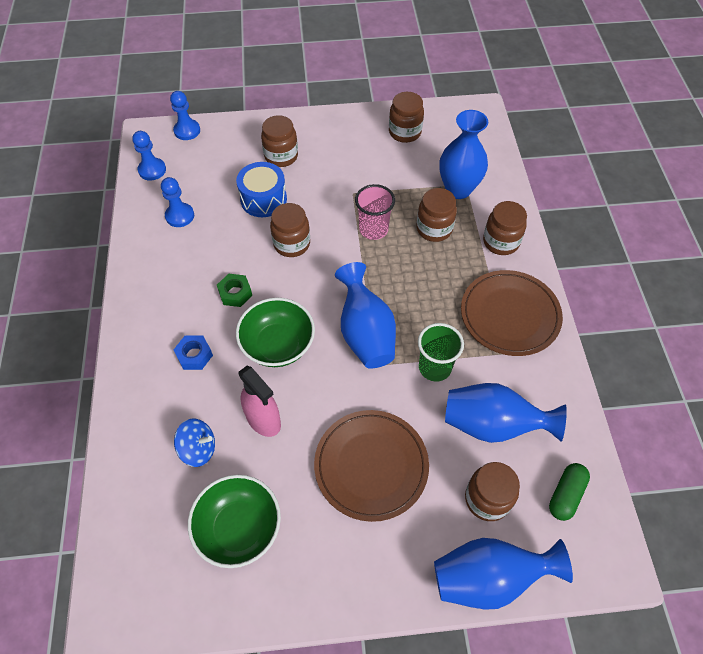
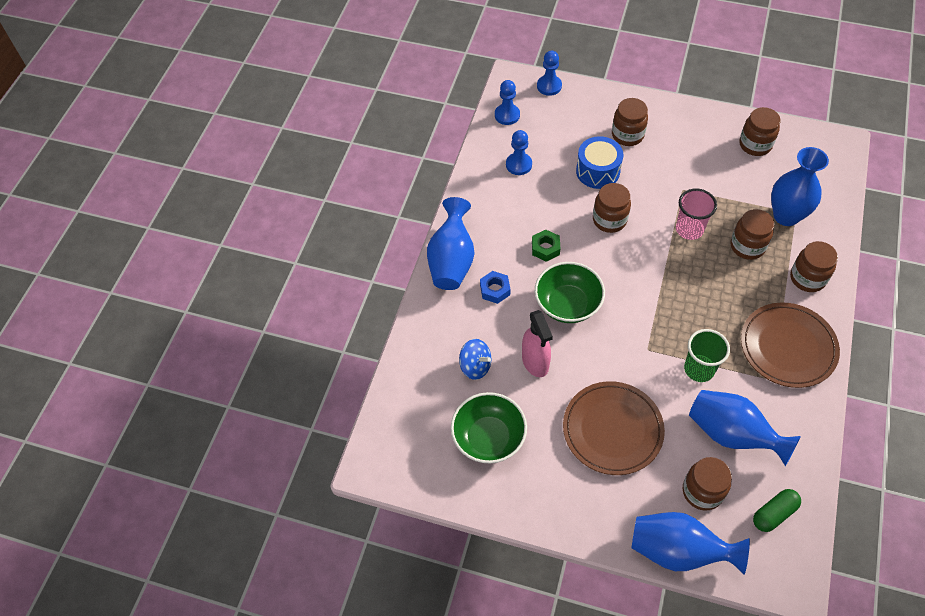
camera: 25 degrees right, 0 degrees up
blue vase [335,262,396,369] -> blue vase moved to [427,197,474,290]

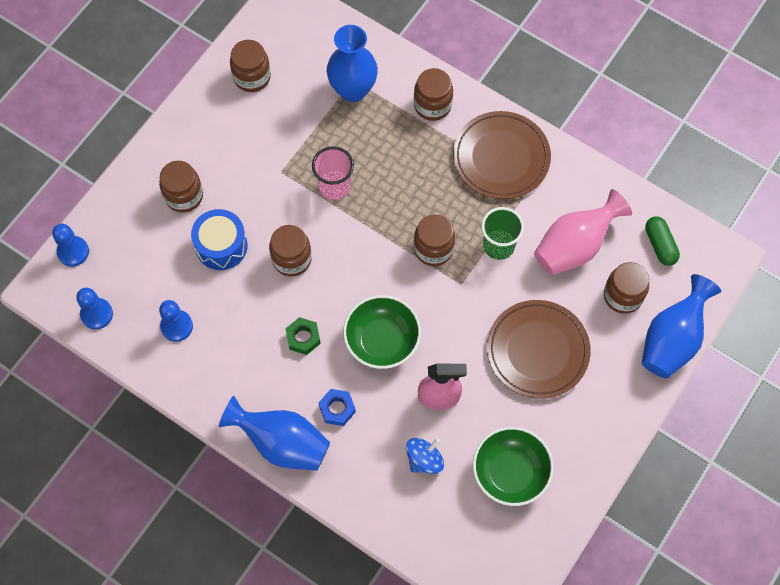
camera: 75 degrees left, 10 degrees up
blue vase [689,390,801,466] -> pink vase [534,189,632,275]
brown jar [730,209,774,260] -> brown jar moved to [414,215,455,266]

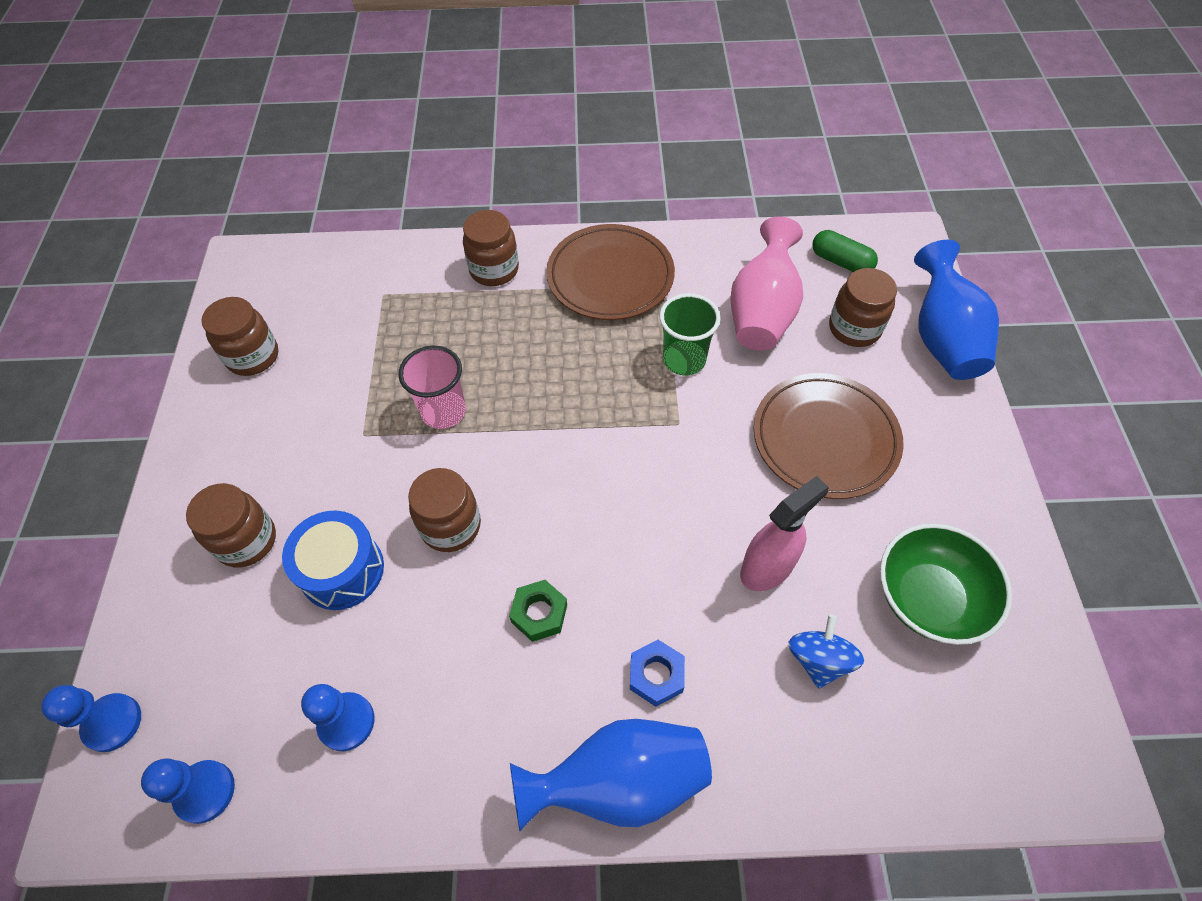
camera: 35 degrees left, 10 degrees down
blue vase [327,25,378,102] -> none
green bowl [343,295,421,369] -> none
brown jar [414,215,455,266] -> none

